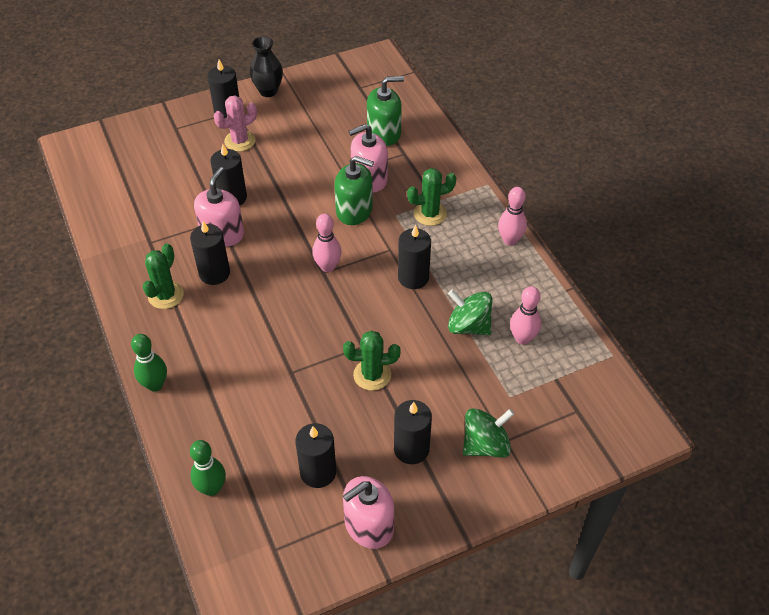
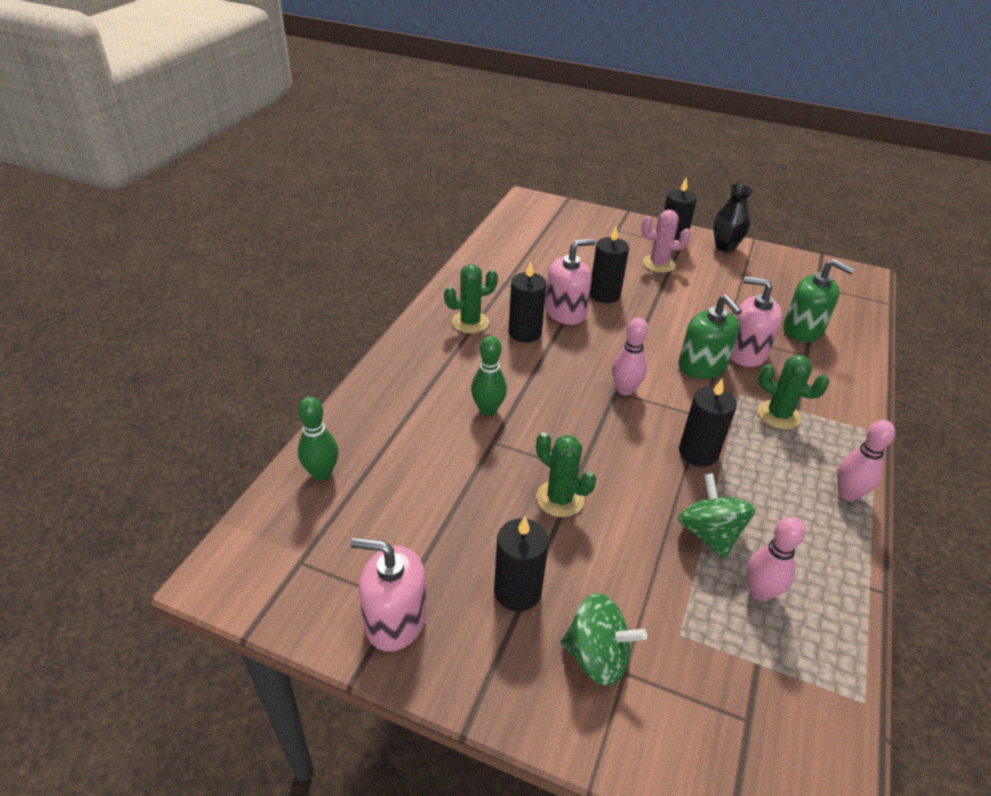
camera: 45 degrees right, 10 degrees down
green bowling pin [131,334,167,392] -> green bowling pin moved to [471,336,507,416]
black candle [295,423,336,488] -> none

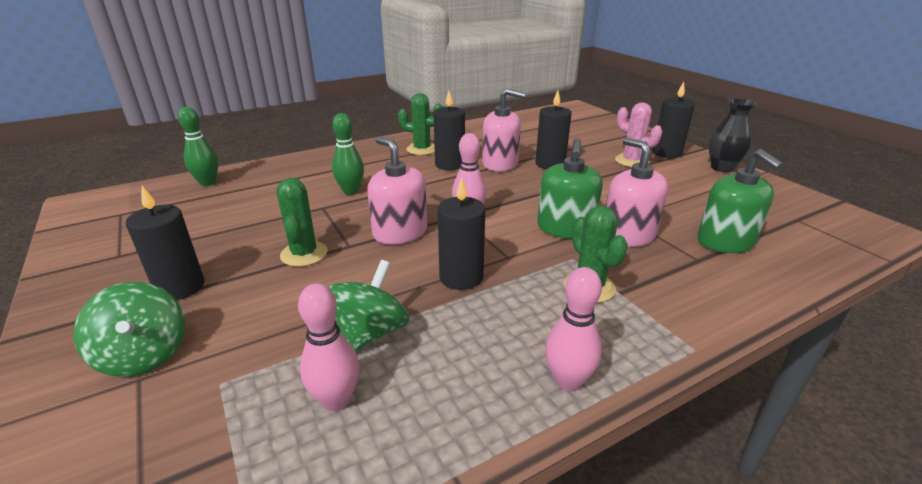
camera: 40 degrees right, 10 degrees down
pink soap dispenser [351,538,427,652] -> pink soap dispenser moved to [367,136,427,245]

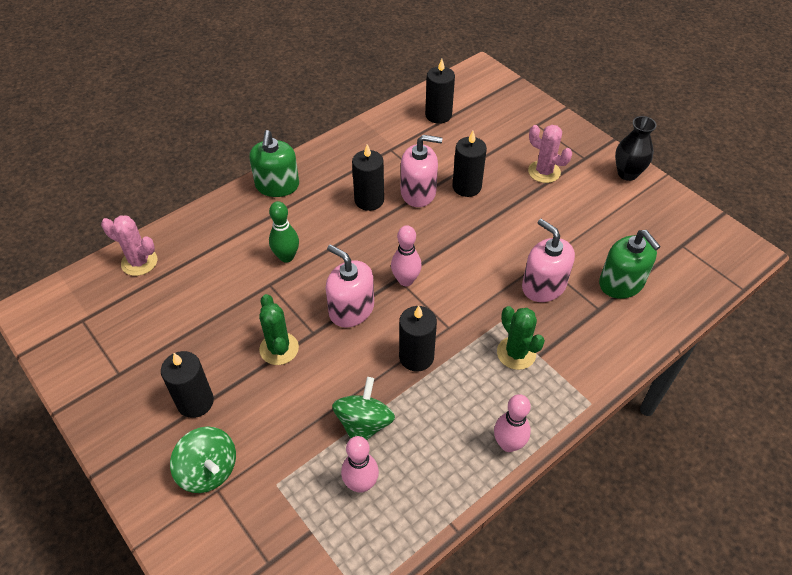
camera: 10 degrees left, 20 degrees up
green bowling pin [178,107,218,186] -> pink cactus [101,215,158,276]
green cactus [398,93,442,155] -> none
green soap dispenser [537,138,603,239] -> green soap dispenser moved to [249,130,299,197]
black candle [652,82,695,158] -> black candle moved to [425,59,455,124]

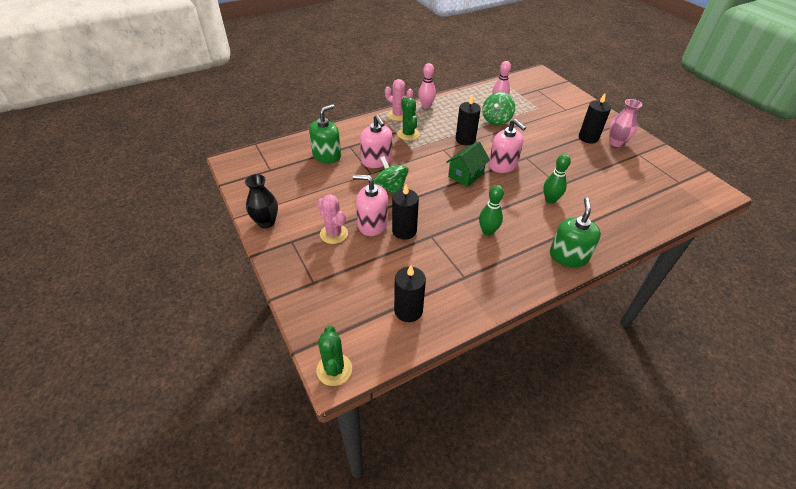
camera: 170 degrees left, 5 degrees down
pink cactus [101,215,158,276] -> pink cactus moved to [385,79,413,121]
green spinning top [170,426,236,493] -> green spinning top moved to [374,156,409,194]
green cactus [259,294,299,365] -> green cactus moved to [316,326,352,386]
black candle [352,144,384,211] -> green bowling pin [479,185,504,236]
pink bowling pin [391,225,422,286] -> green house [446,142,490,187]
pink soap dispenser [401,135,443,207] -> pink soap dispenser moved to [353,174,388,236]
green soap dispenser [599,230,661,299] -> green soap dispenser turned 60 degrees clockwise [309,104,341,164]
none -> pink vase [609,99,642,147]

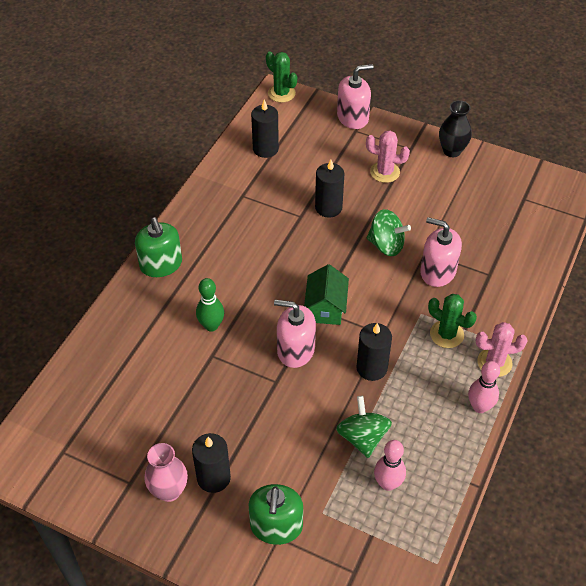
camera: 145 degrees right, 5 degrees up
green soap dispenser [309,104,341,164] -> green soap dispenser moved to [249,484,303,545]
pink soap dispenser [353,174,388,236] -> pink soap dispenser moved to [337,64,374,129]
green bowling pin [479,185,504,236] -> none

